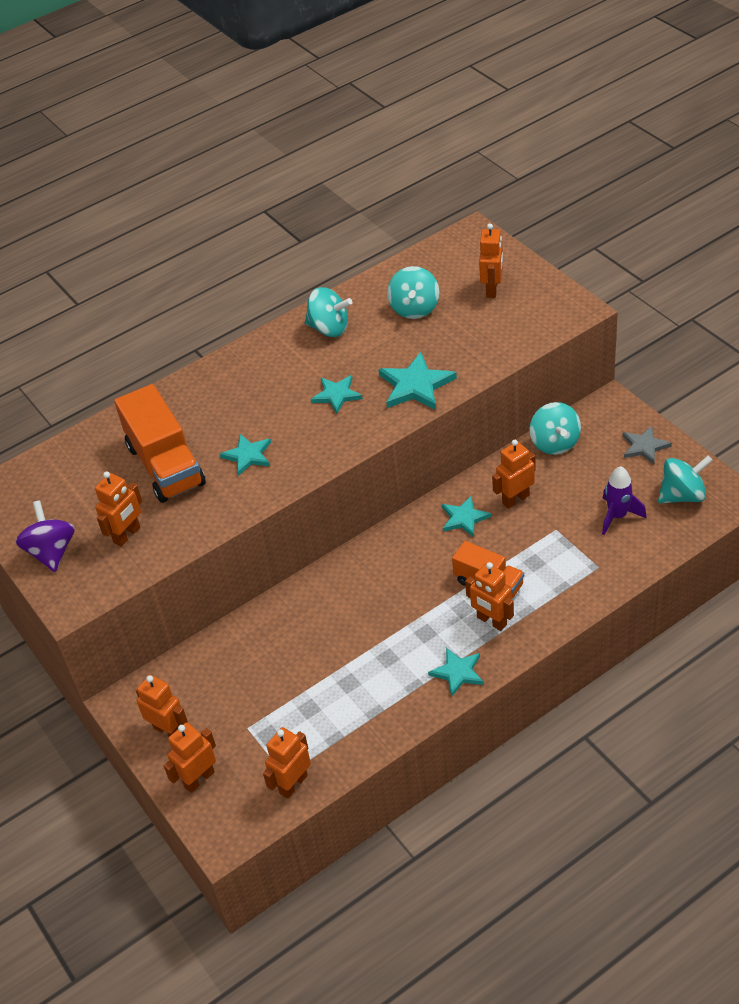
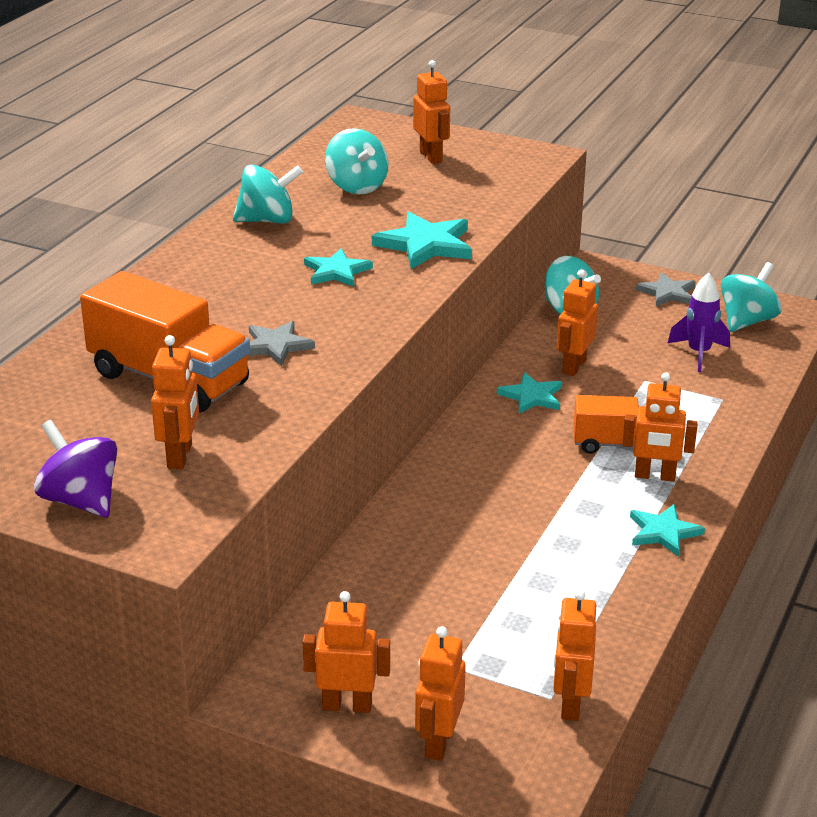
camera: 35 degrees left, 15 degrees down
turquoise star [220,434,271,476] -> grey star [247,321,315,366]

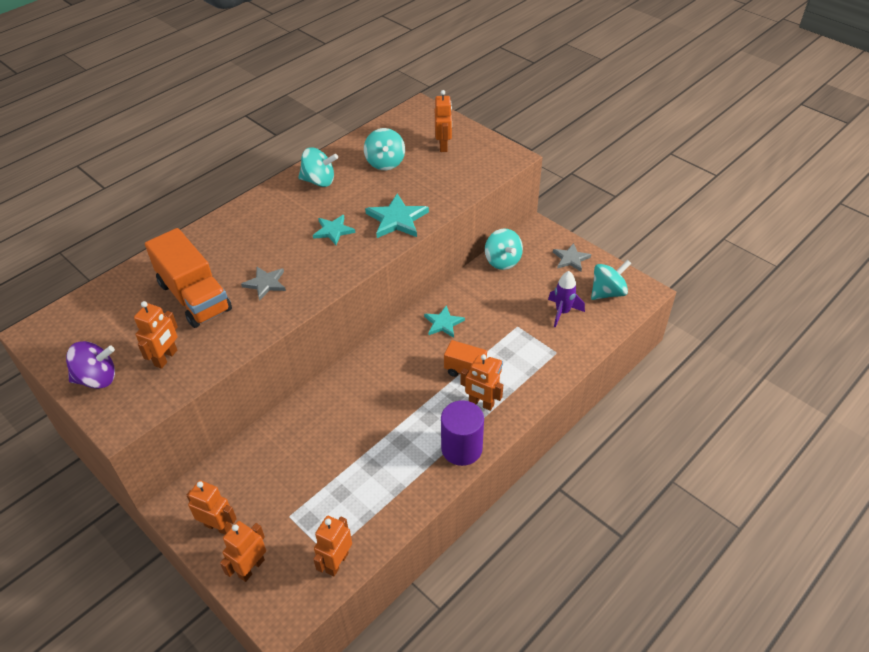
camera: 20 degrees right, 15 degrees up
purple spinning top [34,420,117,518] -> purple spinning top turned 105 degrees clockwise [66,341,115,389]
orange robot [557,270,598,376] -> none
turquoise star [630,504,705,557] -> purple cylinder [441,400,484,466]

